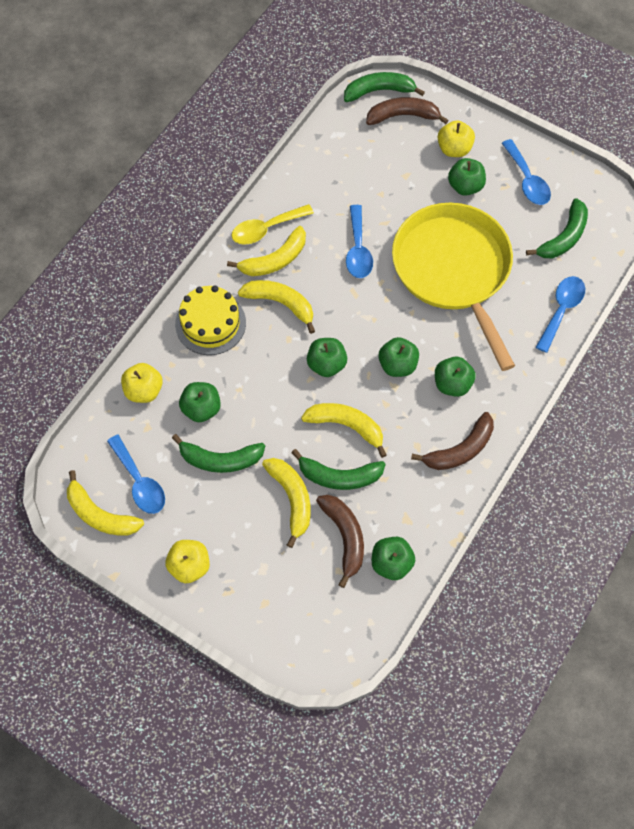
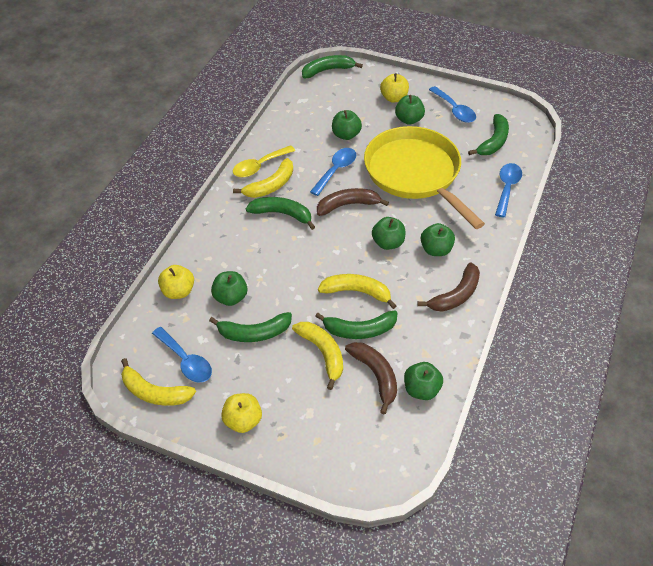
camera: 10 degrees left, 15 degrees down
yellow cake [175,285,246,355] -> none
yellow banana [238,280,315,334] -> green banana [246,197,315,230]
green apple [307,338,347,377] -> green apple moved to [332,110,362,140]
blue spoon [346,205,373,278] -> blue spoon turned 135 degrees counterclockwise [310,148,356,196]
brown banana [366,97,449,125] -> brown banana moved to [317,188,389,216]

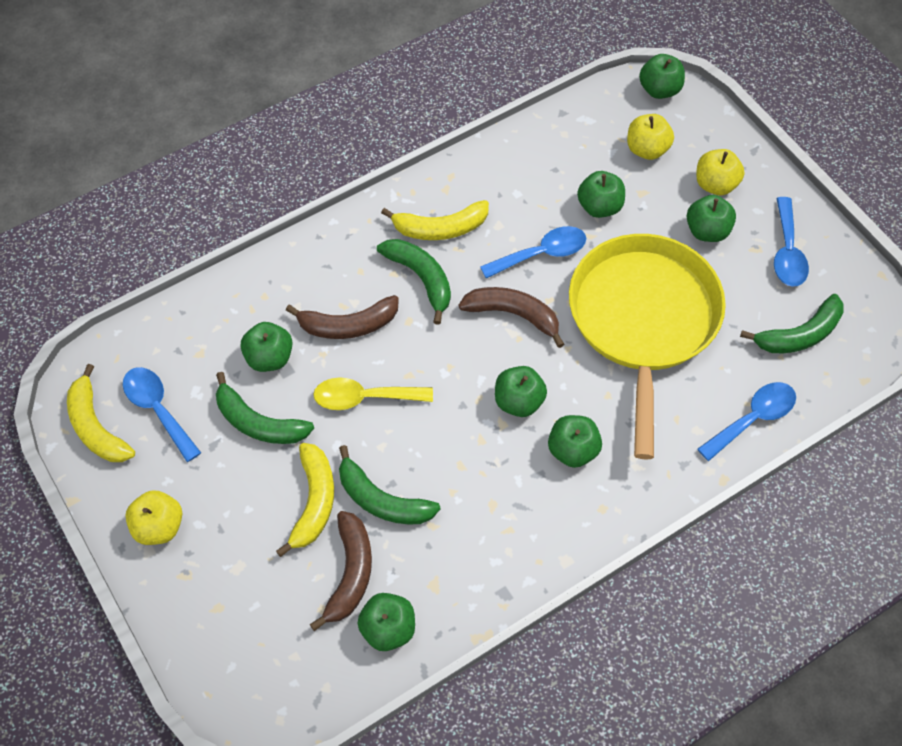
camera: 35 degrees right, 10 degrees up
blue spoon [152,327,212,383] -> blue spoon turned 150 degrees clockwise [123,367,201,462]
yellow apple [158,265,194,299] -> yellow apple moved to [627,114,674,160]
yellow spoon [233,145,295,177] -> yellow spoon moved to [313,377,433,410]
green banana [302,55,363,78] -> green apple [639,54,685,99]
yellow banana [318,274,396,309] -> none
brown banana [417,262,480,312] -> brown banana moved to [286,295,399,339]

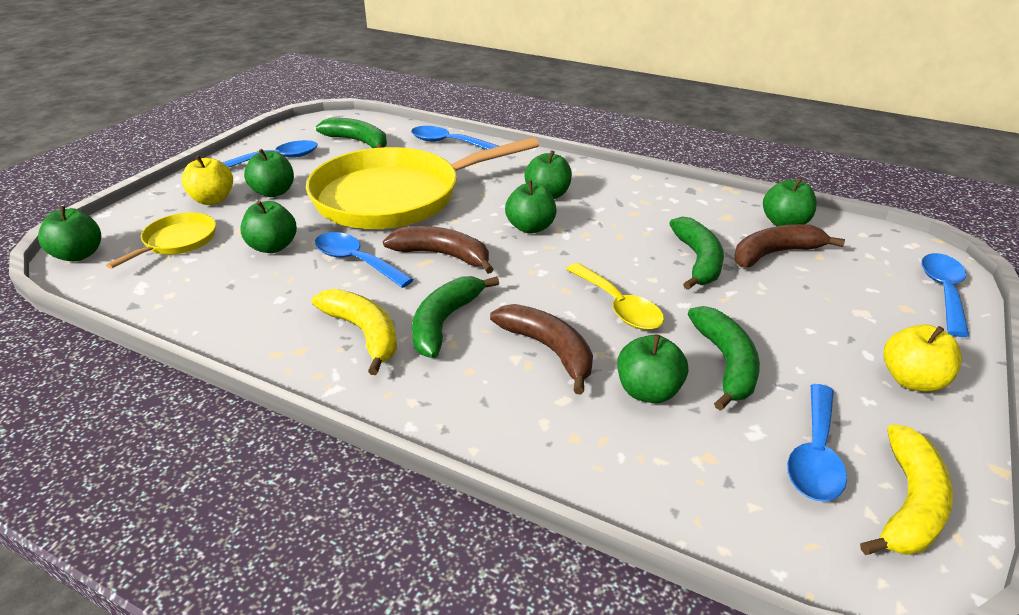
camera: 120 degrees left, 25 degrees down
yellow banana [276,443,334,557] -> none
brown banana [458,287,564,348] -> brown banana turned 120 degrees clockwise [383,226,494,274]
yellow apple [627,114,674,160] -> yellow pan [106,213,216,269]
none -> blue spoon [922,253,969,337]

